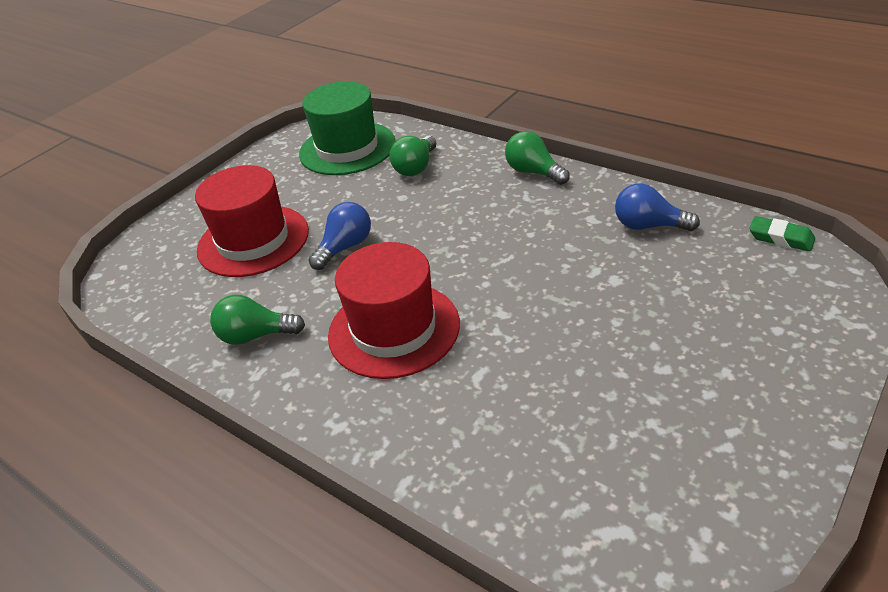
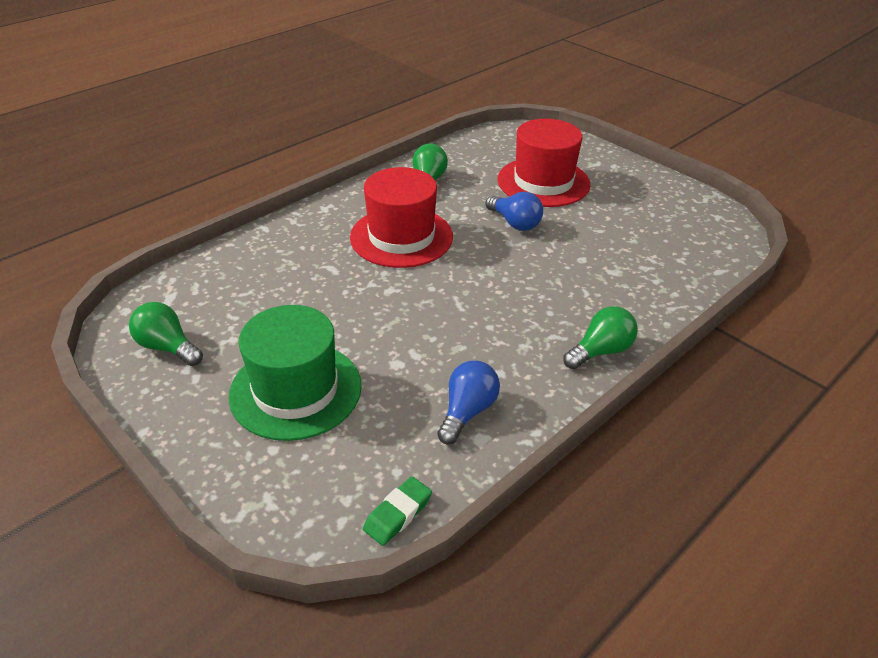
camera: 95 degrees right, 0 degrees up
green hat [299,81,395,175] -> green hat moved to [229,305,362,441]
green light bulb [389,136,436,176] -> green light bulb moved to [129,302,203,366]

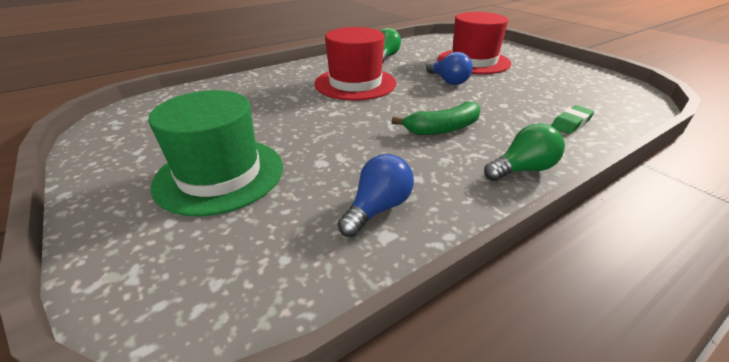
camera: 10 degrees right, 5 degrees down
green light bulb [129,302,203,366] -> none
green eraser [363,477,432,546] -> green eraser moved to [551,105,594,134]
none -> green banana [392,102,481,135]

